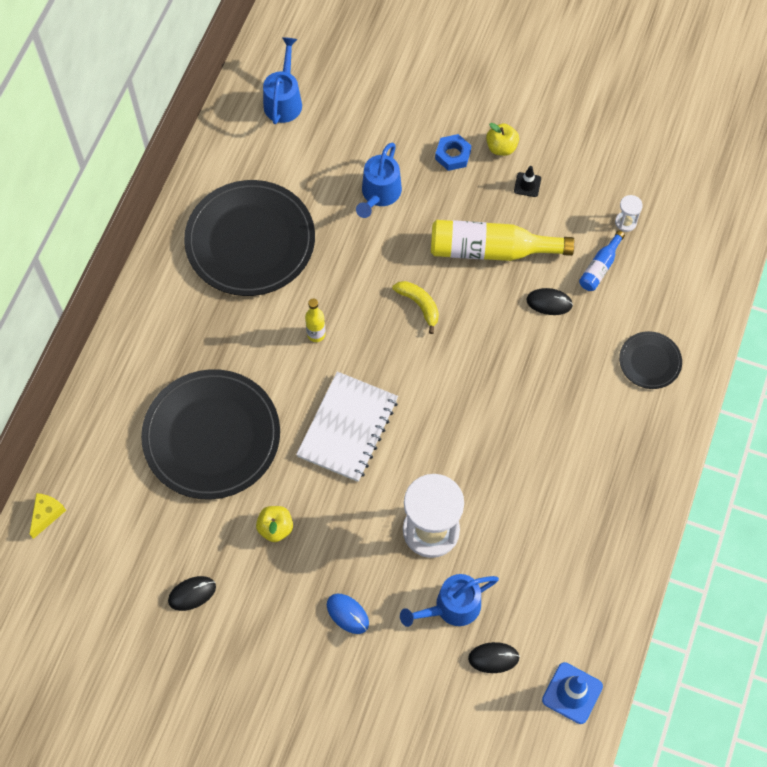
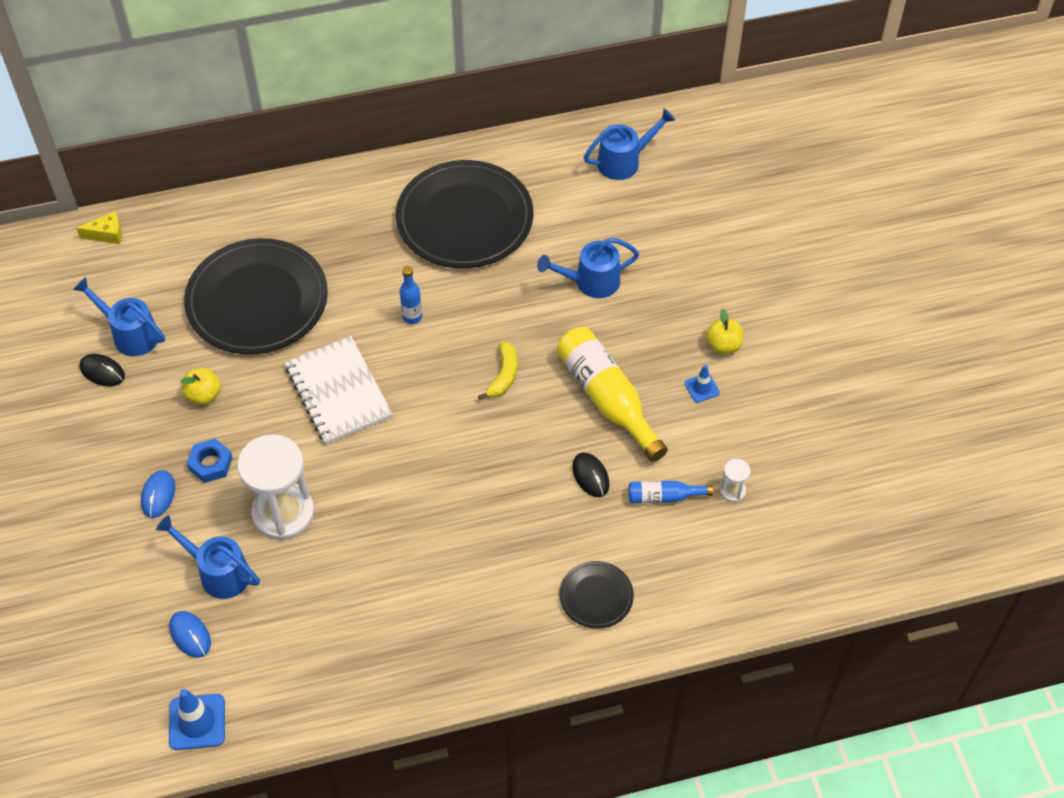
camera: 55 degrees right, 10 degrees down
white notebook [296,372,398,482] -> white notebook turned 75 degrees clockwise [285,336,393,445]
yellow bottle [305,299,326,342] -> blue bottle [400,266,422,324]
blue nut [435,134,471,171] -> blue nut moved to [187,439,233,483]
black mouse [468,642,520,673] -> blue mouse [169,611,211,658]
black traffic cone [514,166,541,197] -> blue traffic cone [685,365,720,403]
none -> blue watering can [73,277,165,356]

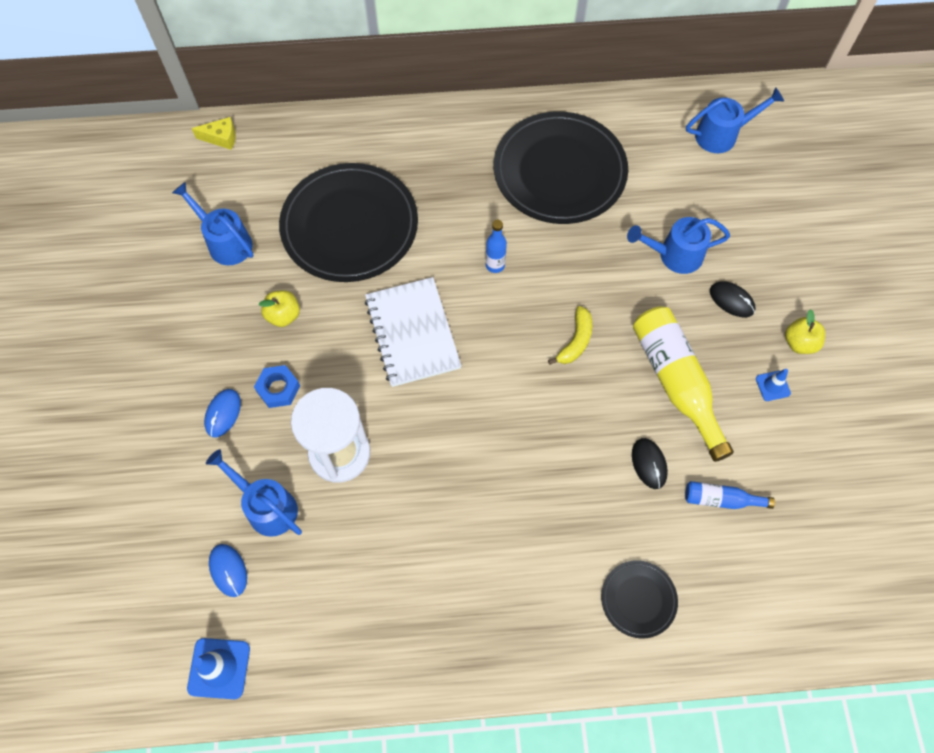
camera: 10 degrees right, 10 degrees up
black mouse [80,354,125,386] -> black mouse moved to [710,282,755,317]
white hourglass [720,459,751,502] -> none

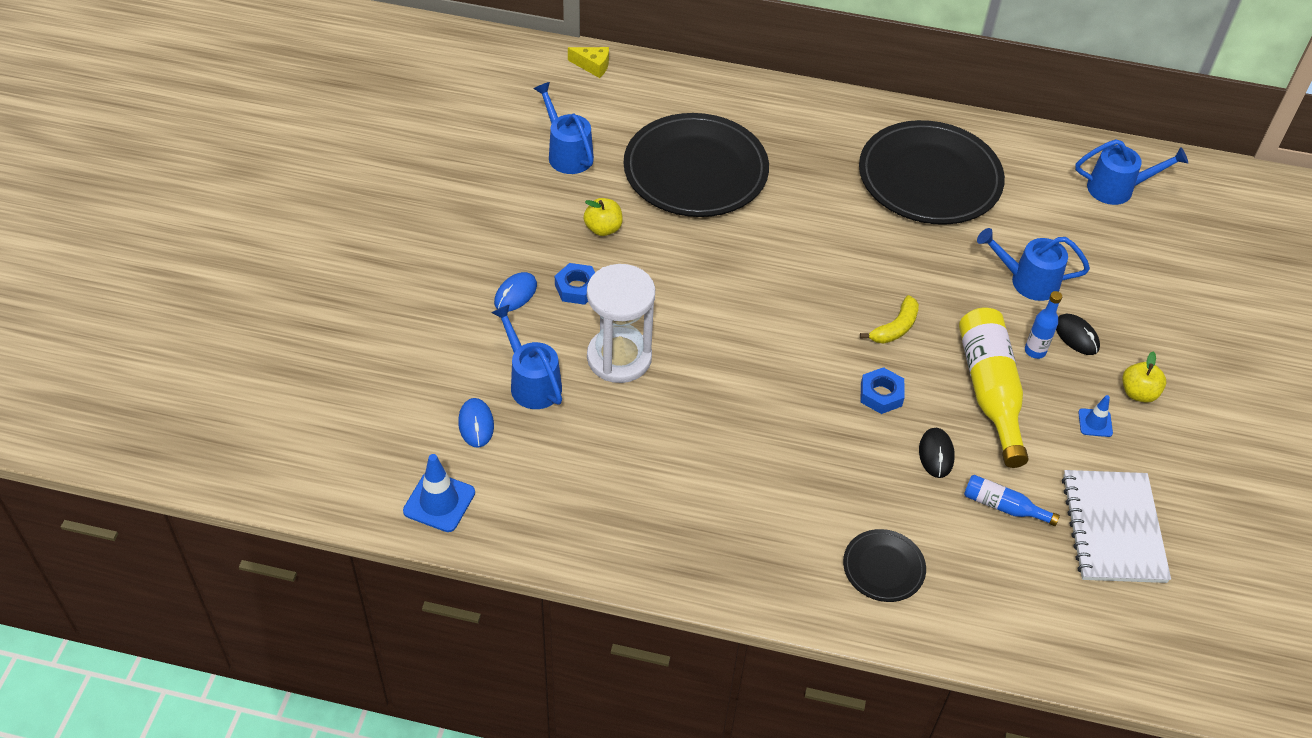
camera: 15 degrees right, 15 degrees down
white notebook [365,277,461,387] -> white notebook moved to [1062,470,1171,583]
blue bottle [486,220,507,273] -> blue bottle moved to [1025,291,1062,359]
none -> blue nut [861,367,905,414]

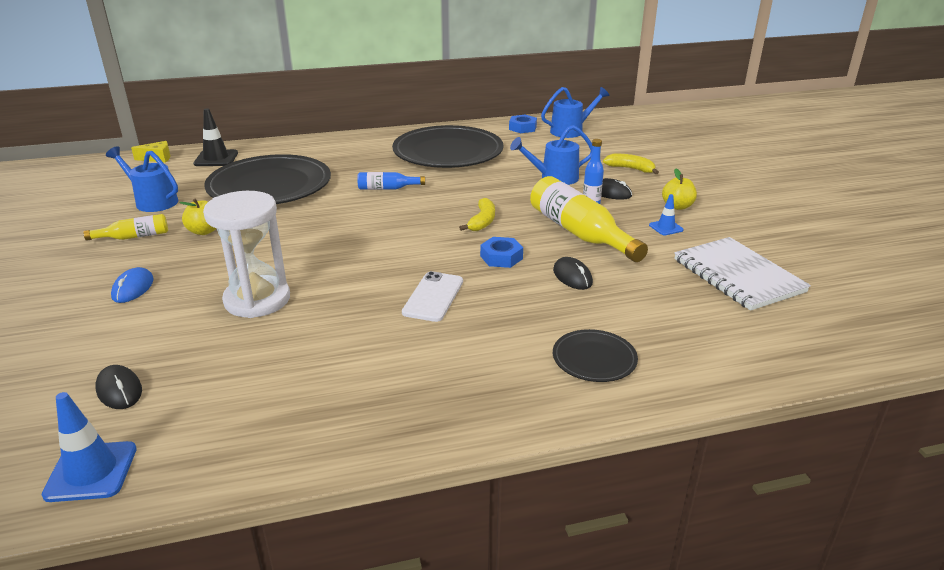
camera: 25 degrees left, 20 degrees down
blue mouse [458,398,494,447] -> black mouse [95,365,142,409]
blue watering can [491,304,562,409] -> none
blue nut [555,263,595,305] -> blue nut moved to [509,115,537,133]
blue bottle [964,475,1060,526] -> blue bottle moved to [357,172,425,190]
none -> yellow bottle [83,214,168,241]
none -> black traffic cone [193,108,238,166]
none -> white phone [402,271,463,322]
none -> yellow banana [603,154,659,174]

